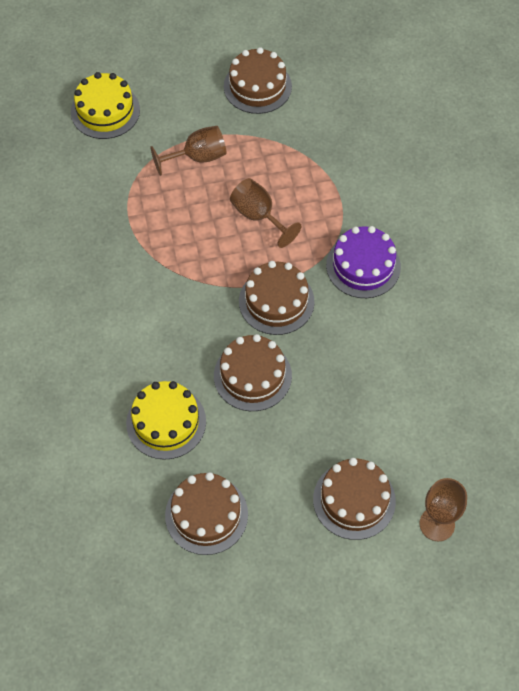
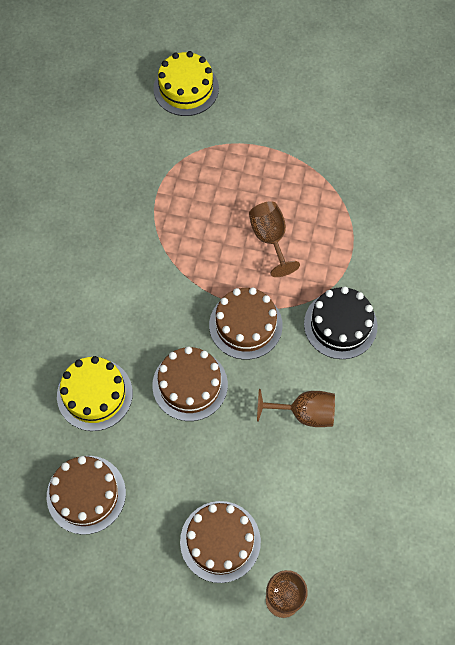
camera: 25 degrees right, 5 degrees up
brown goblet [150,126,227,176] -> brown goblet moved to [257,389,335,427]
brown cake [224,47,292,114] -> none
purple cake [326,226,401,298] -> black cake [304,287,378,359]

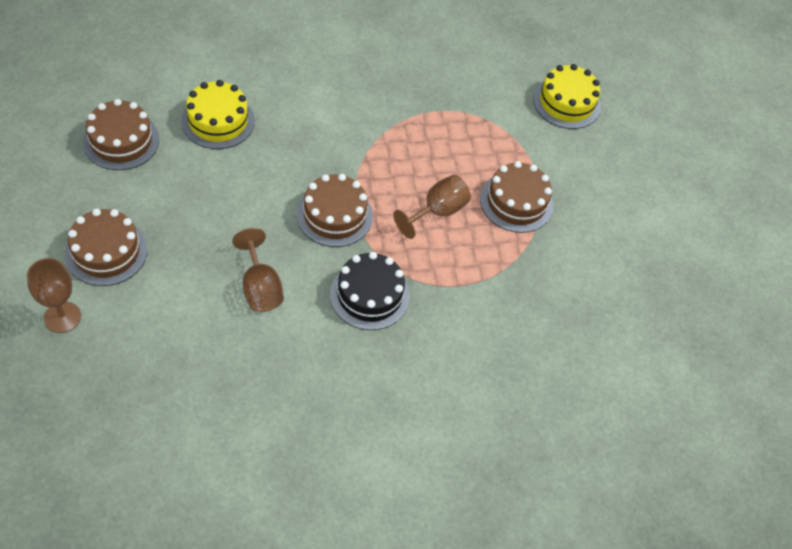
camera: 60 degrees right, 10 degrees down
brown cake [152,346,228,421] -> brown cake moved to [480,161,553,233]

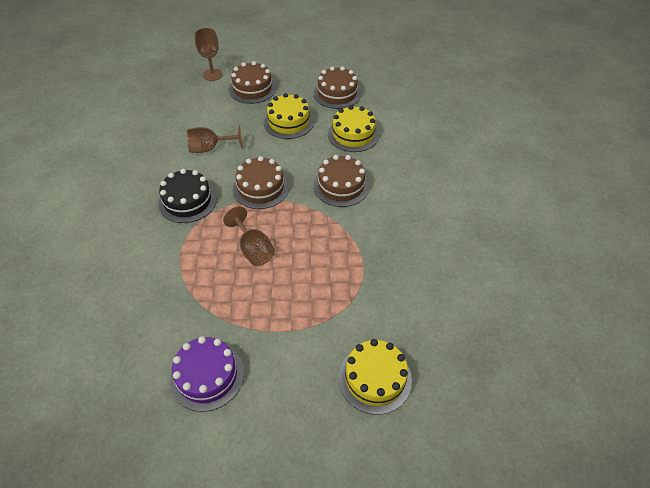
camera: 105 degrees right, 5 degrees down
brown cake [480,161,553,233] -> brown cake moved to [313,155,369,207]
none -> purple cake [170,336,244,412]
none -> yellow cake [264,93,314,139]

